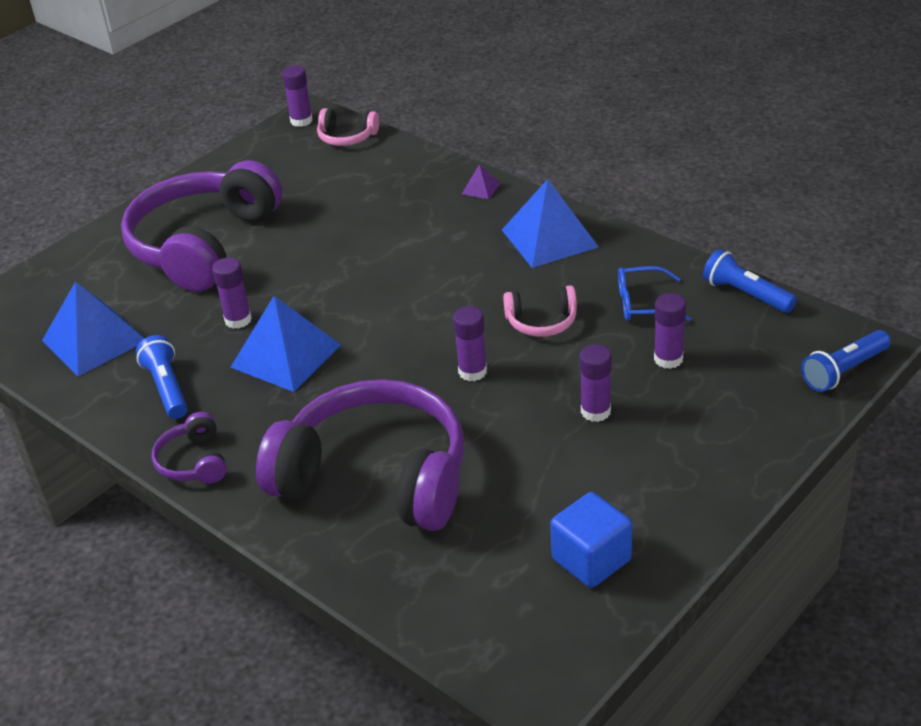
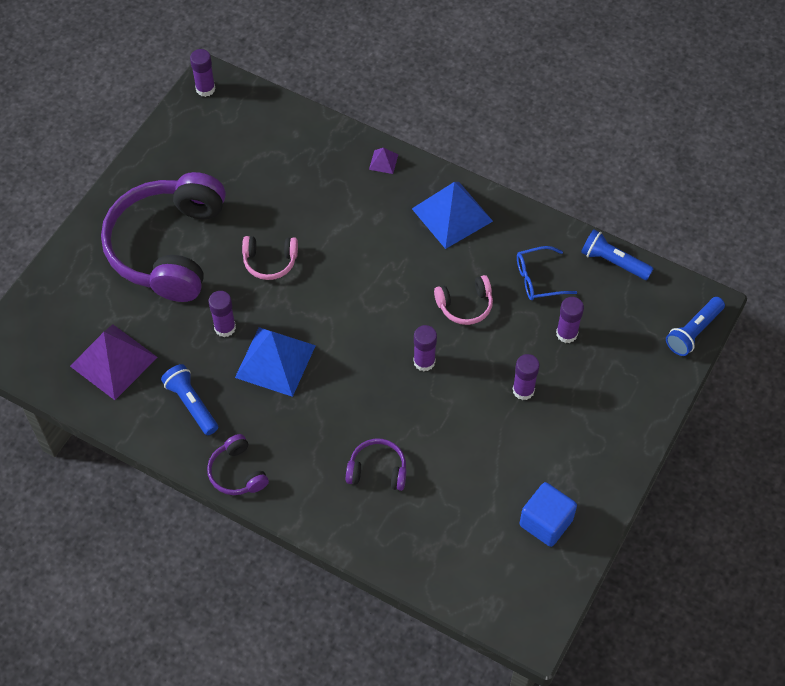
camera: 15 degrees left, 20 degrees up
blue pyramid [42,281,145,376] -> purple pyramid [70,324,158,400]
purple headphones [256,379,464,531] -> purple headphones [346,439,407,491], size x0.43
pink headphones [317,108,379,146] -> pink headphones moved to [242,236,298,280]

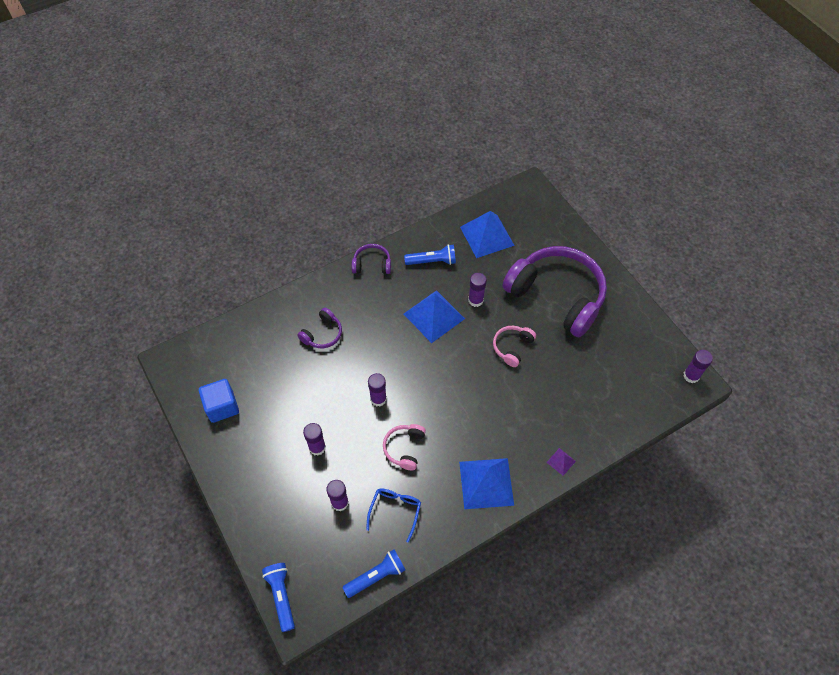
camera: 120 degrees right, 0 degrees up
purple pyramid [70,324,158,400] -> blue pyramid [460,211,515,258]

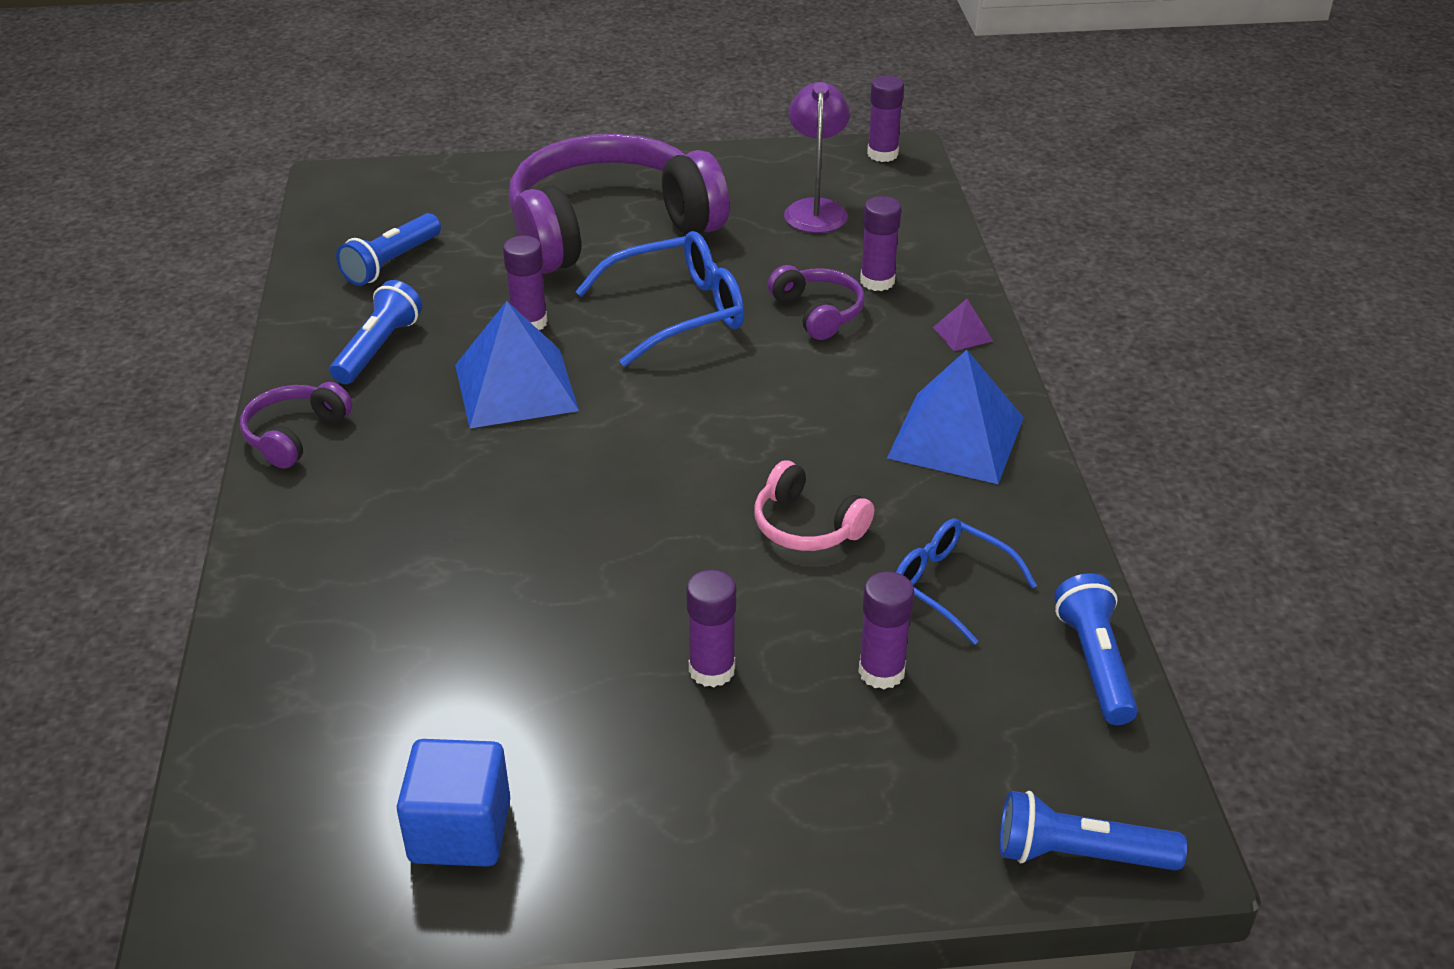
camera: 65 degrees left, 20 degrees down
purple headphones [297,308,342,348] -> purple headphones moved to [768,265,865,340]
purple glue stick [368,373,387,406] -> purple glue stick moved to [860,196,901,291]
blue pyramid [460,211,515,258] -> blue flashlight [336,213,441,286]
pink headphones [493,326,536,367] -> blue glasses [575,231,745,367]
none -> purple lamp [784,82,850,233]

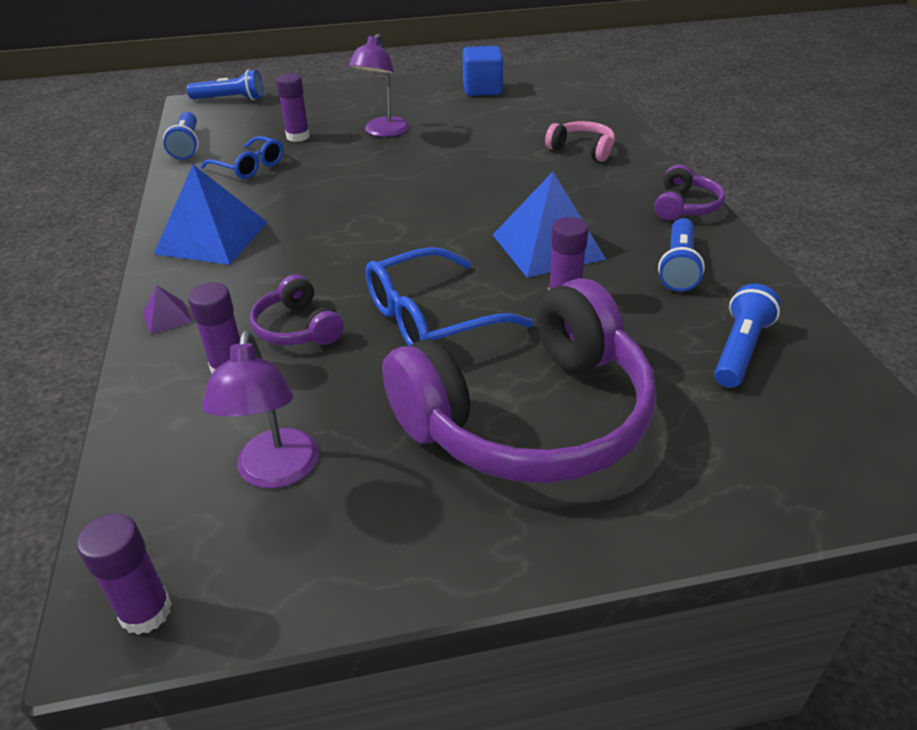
camera: 175 degrees right, 0 degrees up
purple glue stick [686,570,736,687] -> purple lamp [348,33,410,137]
pink headphones [754,460,874,551] -> pink headphones moved to [545,121,615,162]

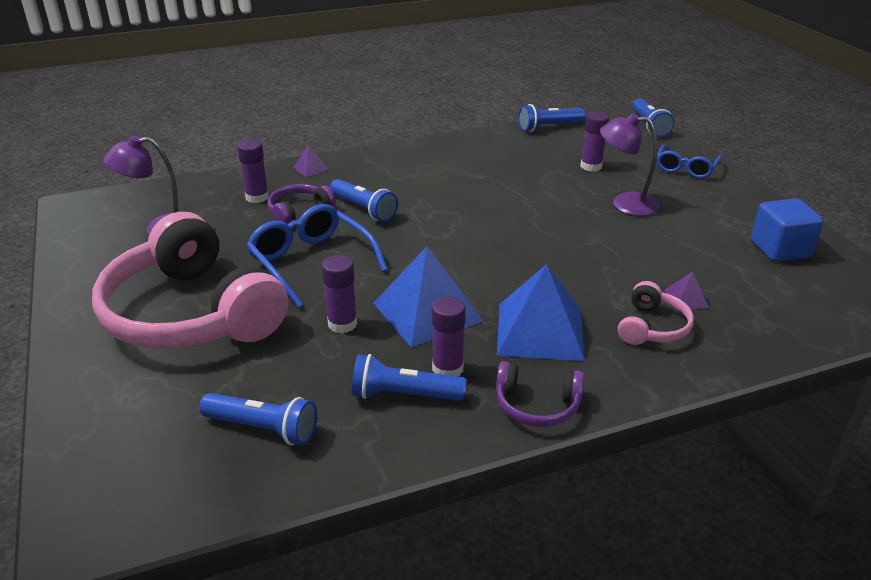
camera: 80 degrees right, 5 degrees down
purple glue stick [77,513,172,635] -> purple glue stick moved to [432,296,466,376]
blue pyramid [154,165,268,265] -> blue pyramid moved to [497,264,585,361]
blue glasses [200,136,283,179] -> blue glasses moved to [657,144,722,179]
purple headphones [382,278,656,483] -> pink headphones [92,212,288,349]
none -> blue flashlight [330,179,398,222]
none -> purple pyramid [665,272,709,310]

